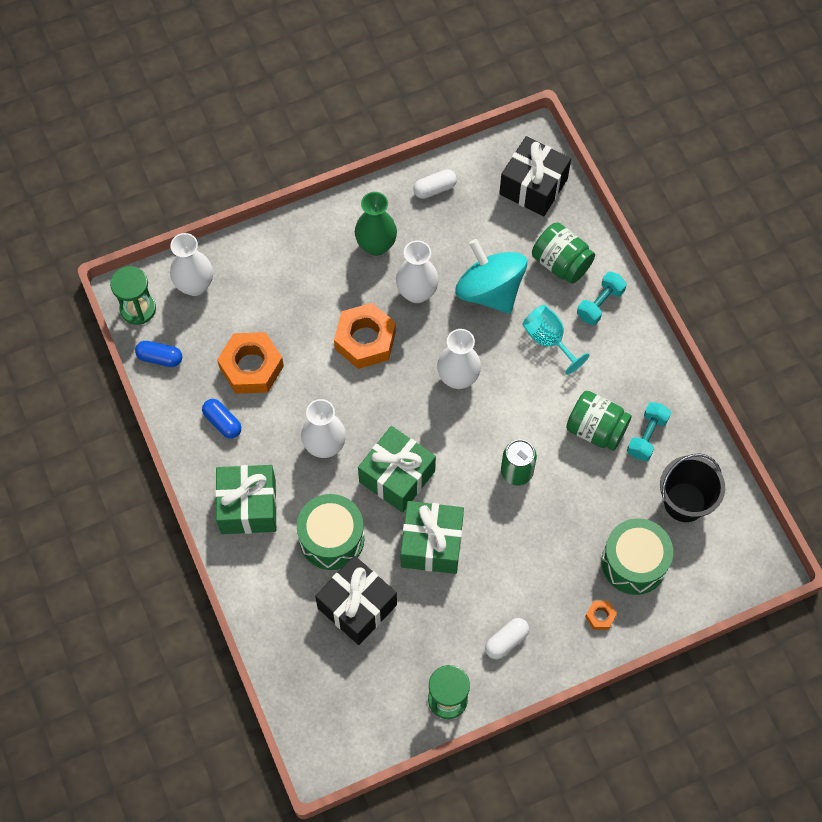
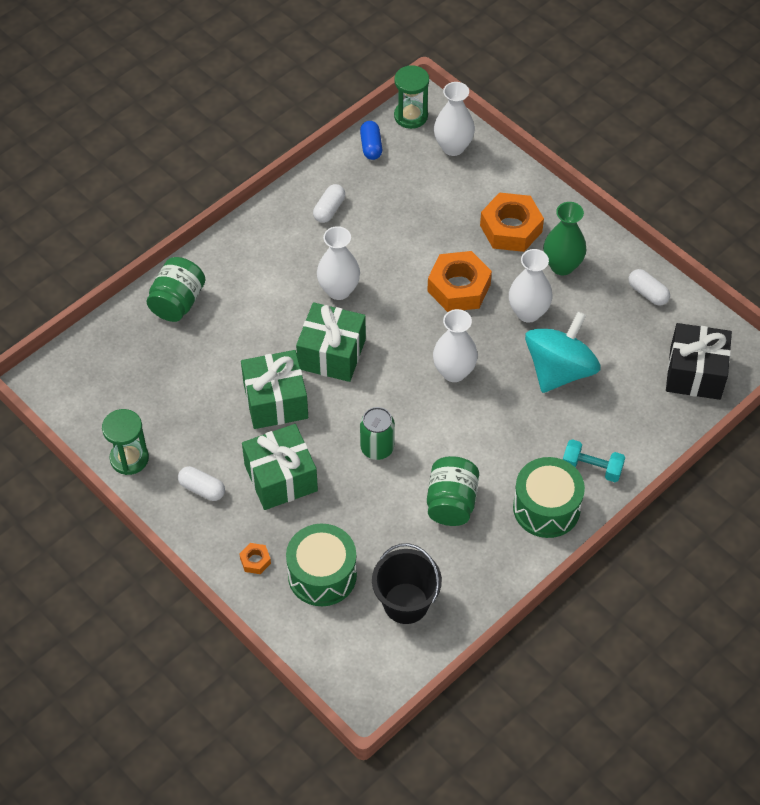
camera: 70 degrees right, 10 degrees down
blue capsule [202,399,241,439] -> white capsule [313,184,345,223]
green gift [215,465,277,534] -> green gift moved to [242,424,318,510]
orange nut [217,332,284,394] -> orange nut moved to [480,193,544,252]
green drum [297,494,364,570] -> green drum moved to [513,457,585,538]
black gift [315,556,397,645] -> none
turquoise goblet [522,305,590,375] -> none
green jar [532,223,595,284] -> green jar moved to [147,257,205,322]
turquoise dumbbell [627,402,671,461] -> none

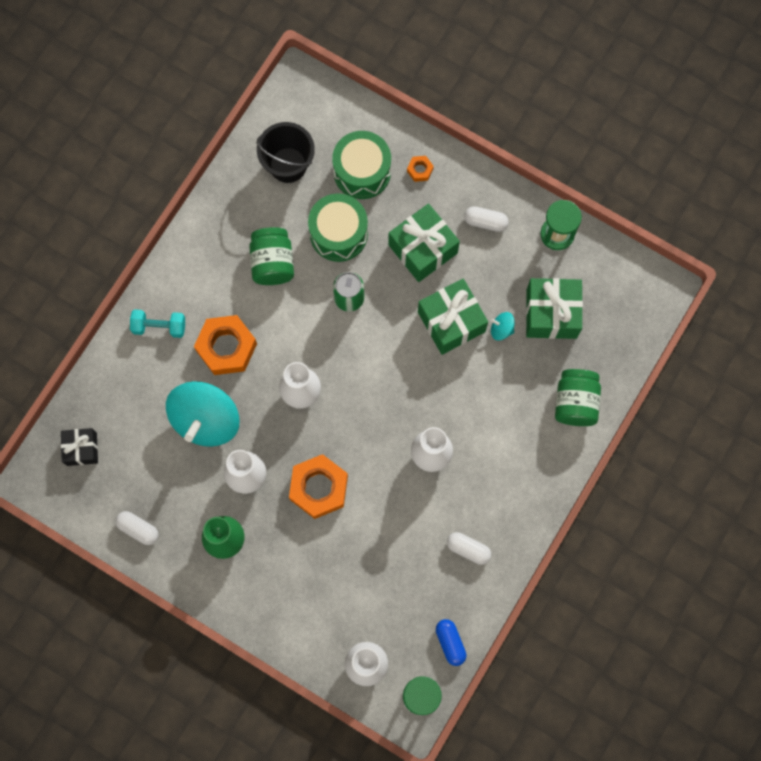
camera: 165 degrees right, 20 degrees up
green gift [296,302,366,382] -> green gift moved to [526,278,583,339]
white capsule [313,184,345,223] -> white capsule turned 75 degrees counterclockwise [447,532,491,565]
orange nut [480,193,544,252] -> orange nut moved to [194,315,257,375]
green drum [513,457,585,538] -> green drum moved to [308,193,368,262]
black gift [666,323,732,400] -> black gift [61,428,98,466], size x0.61
none -> turquoise spinning top [490,312,515,341]

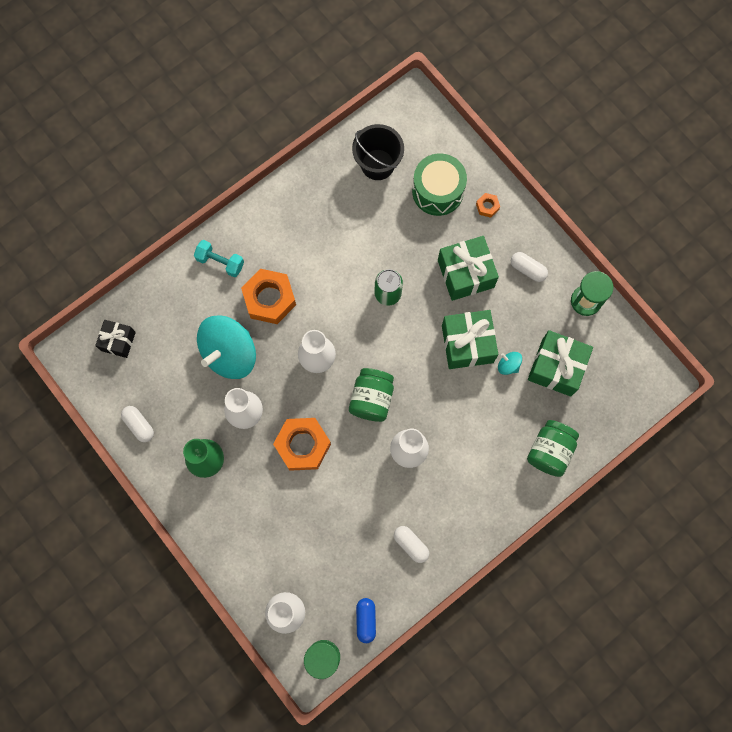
camera: 20 degrees right, 0 degrees up
green jar [249,227,294,285] -> green jar moved to [349,368,394,422]
green drum [308,193,368,262] -> none

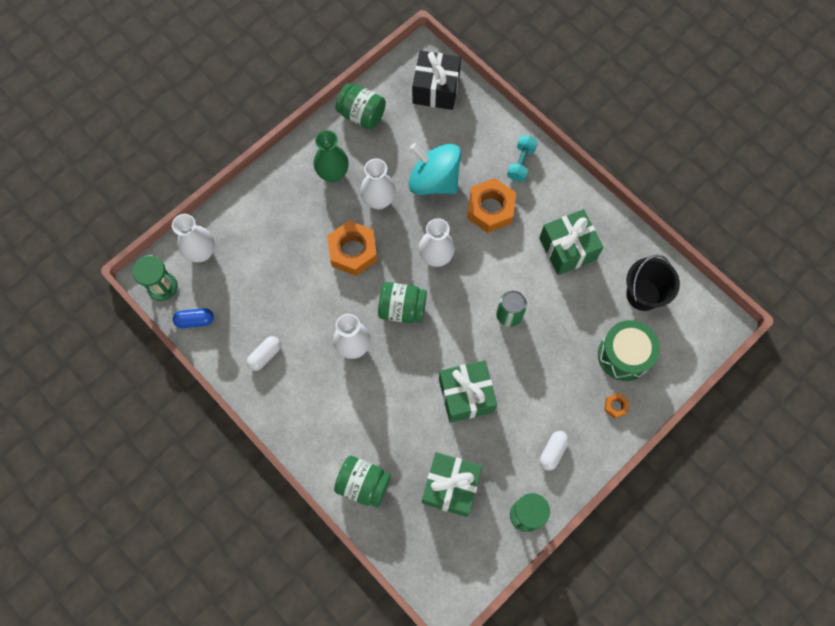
camera: 85 degrees right, 5 degrees down
black gift [95,320,136,358] -> black gift [412,51,461,110], size x1.64
white capsule [121,406,154,442] -> green jar [335,83,386,130]
green gift [438,236,499,301] -> green gift moved to [539,209,603,275]
turquoise spinning top [498,352,522,375] -> none

